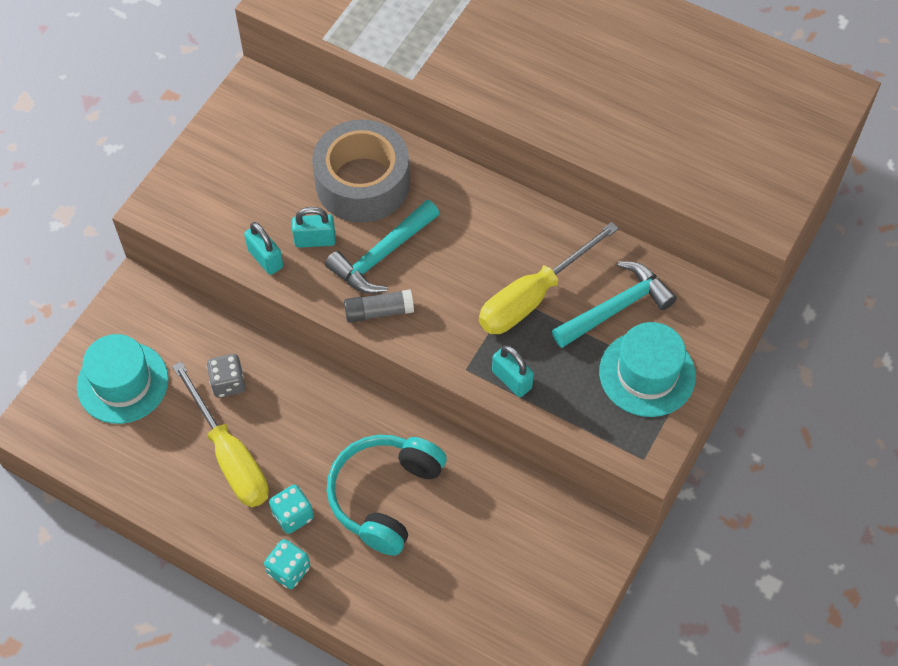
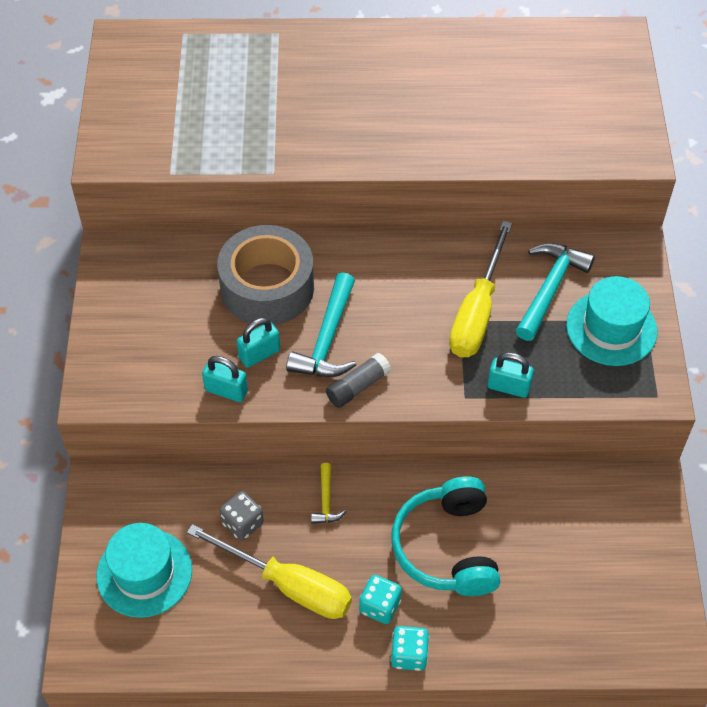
camera: 30 degrees left, 5 degrees down
none -> yellow hammer [311,463,346,524]

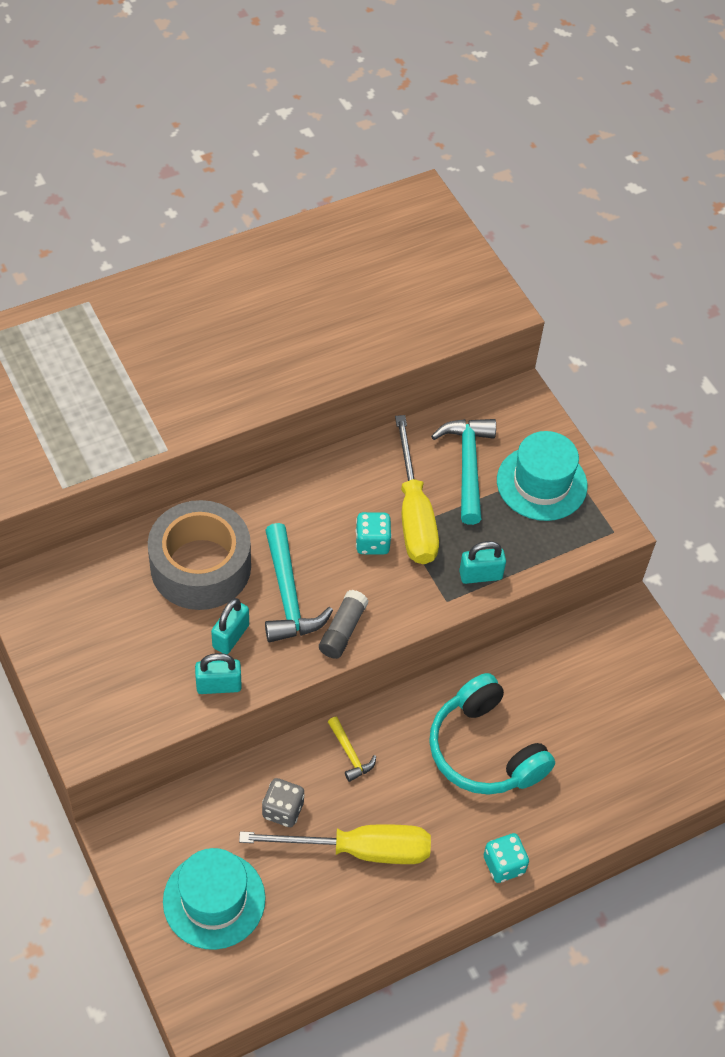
camera: 30 degrees left, 0 degrees up
turquoise dice [359,575,402,624] -> turquoise dice moved to [356,512,392,555]

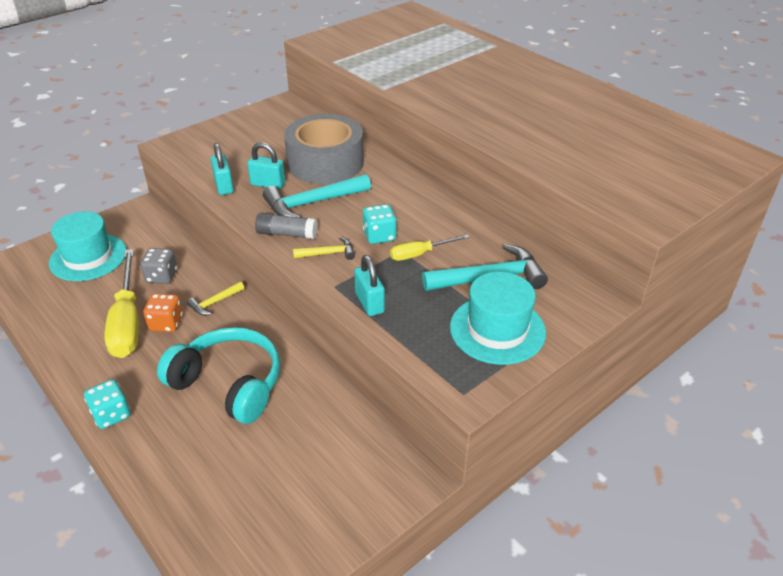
camera: 80 degrees right, 15 degrees down
yellow screwdriver [395,415,439,564] -> yellow screwdriver [390,234,470,261], size x0.52
turquoise headphones [429,673,555,795] -> turquoise headphones turned 75 degrees clockwise [157,327,280,424]
none -> orange dice [143,293,183,332]
none -> yellow hammer [293,237,355,260]

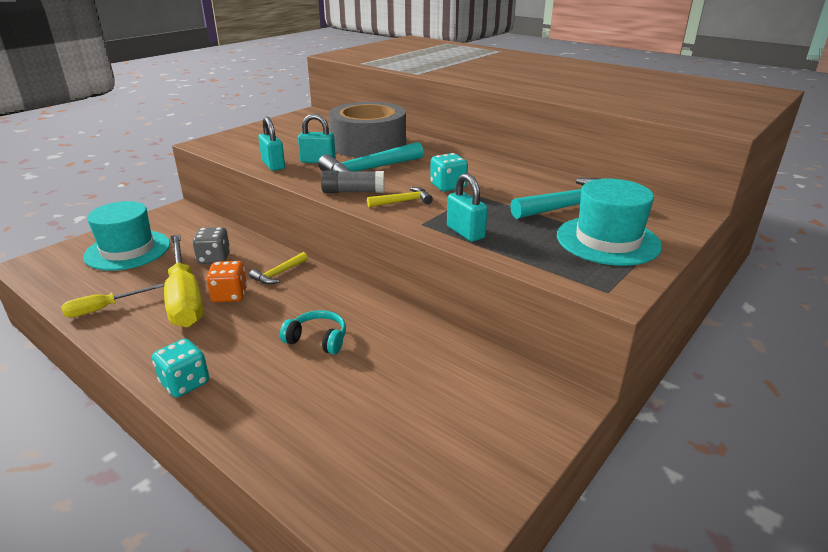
camera: 10 degrees left, 10 degrees down
turquoise headphones [157,327,280,424] -> turquoise headphones [280,310,346,354], size x0.49
yellow screwdriver [390,234,470,261] -> yellow screwdriver moved to [61,284,163,318]

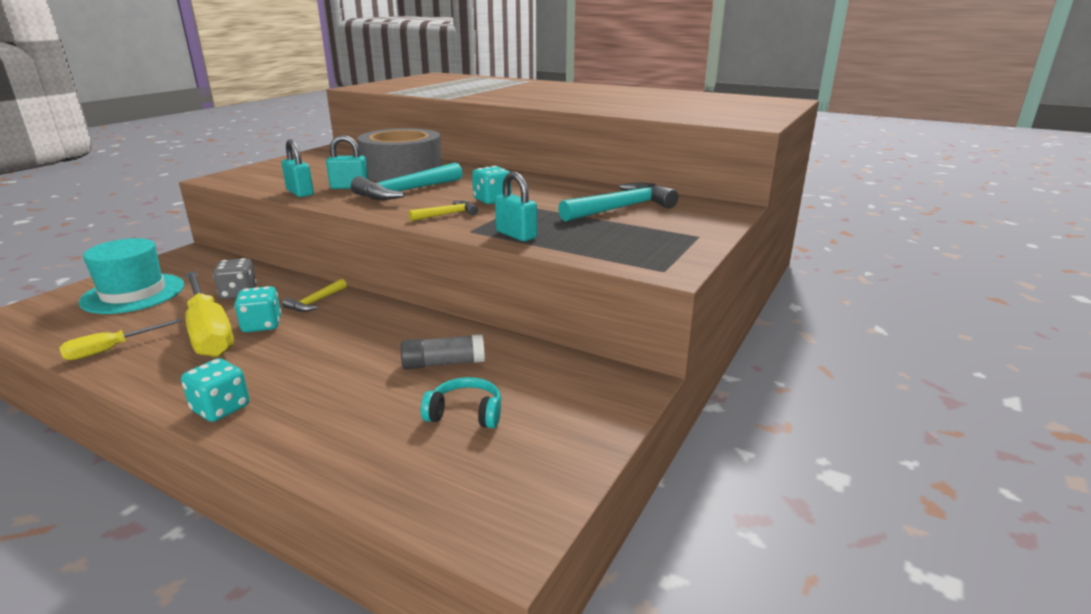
camera: 10 degrees left, 5 degrees down
orange dice [206,261,247,302] -> turquoise dice [234,286,281,332]
turquoise headphones [280,310,346,354] -> turquoise headphones moved to [421,377,501,428]
grey glue stick [321,171,384,193] -> grey glue stick moved to [401,334,485,369]
turquoise hat [557,179,662,266] -> none

